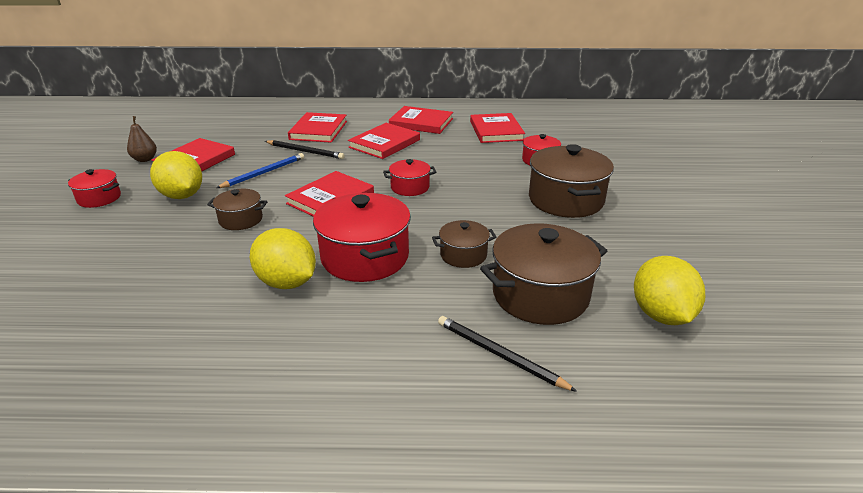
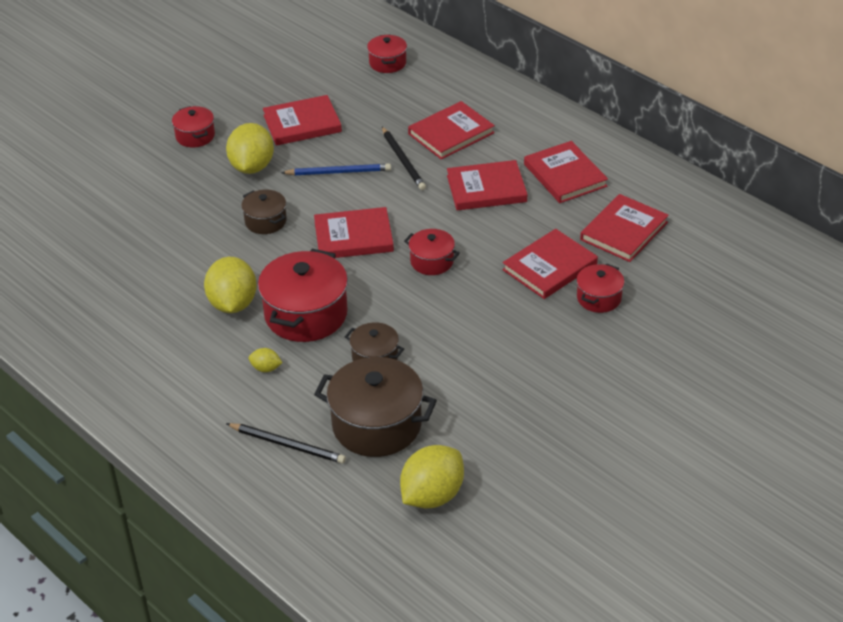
camera: 45 degrees right, 10 degrees up
brown pear [127,116,157,162] -> none
black pencil [438,316,577,392] -> black pencil turned 120 degrees clockwise [226,423,346,464]
brown pot [529,144,614,218] -> none
none -> yellow lemon [249,348,283,372]
none -> red pot [367,34,407,73]
none -> red book [502,229,598,299]

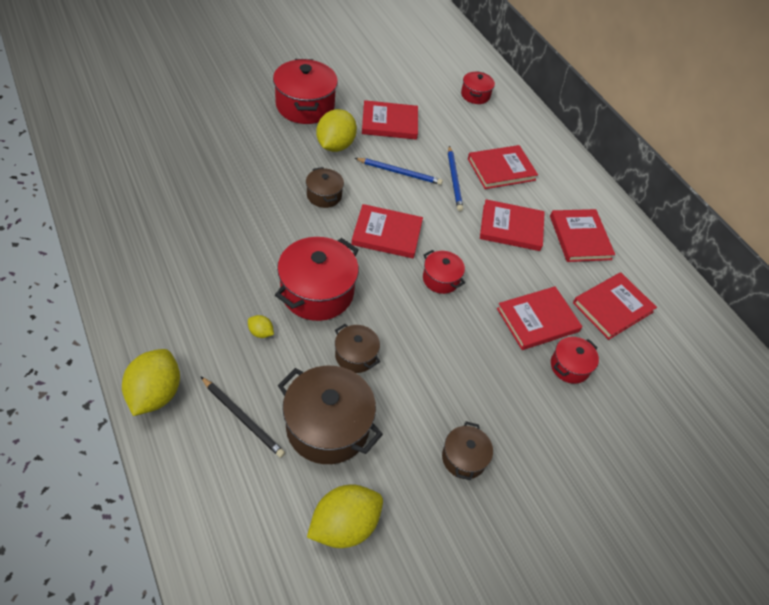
camera: 10 degrees right, 10 degrees up
red pot [172,106,215,147] -> red pot [273,59,338,124], size x1.85
yellow lemon [204,257,257,313] -> yellow lemon moved to [122,349,180,416]
black pencil [382,127,426,190] -> blue pencil [448,146,463,211]
none -> brown pot [442,421,493,480]

